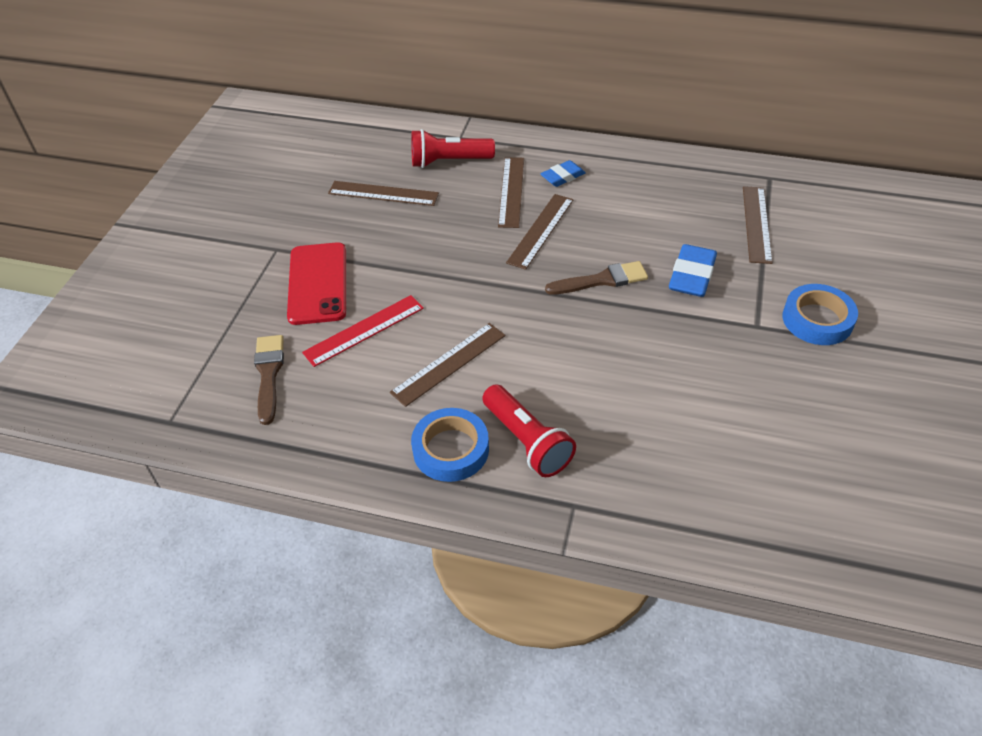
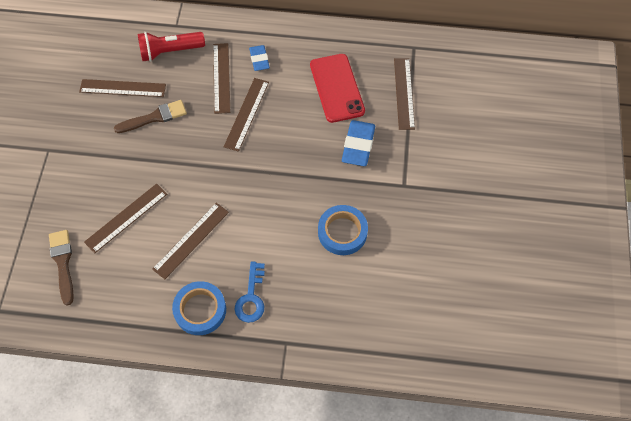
camera: 10 degrees left, 15 degrees up
red phone [287,242,346,325] -> red phone moved to [310,54,365,123]
red ruler [302,295,424,367] -> brown ruler [84,184,167,254]
red flashlight [482,384,576,477] -> blue key [235,261,265,323]
blue eraser [540,160,585,187] -> blue eraser turned 60 degrees counterclockwise [249,45,270,71]
brown brush [545,261,648,295] -> brown brush moved to [114,100,187,133]
blue tape [783,284,858,345] -> blue tape moved to [318,205,368,255]

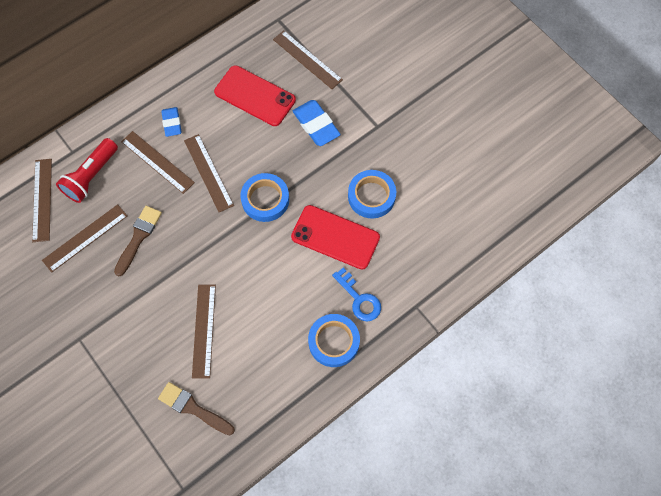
camera: 45 degrees left, 5 degrees up
brown ruler [152,203,229,279] -> brown ruler moved to [32,159,52,242]
blue eraser [249,45,270,71] -> blue eraser turned 45 degrees clockwise [161,107,182,137]
none -> blue tape [241,173,289,222]
none -> red phone [291,205,380,269]

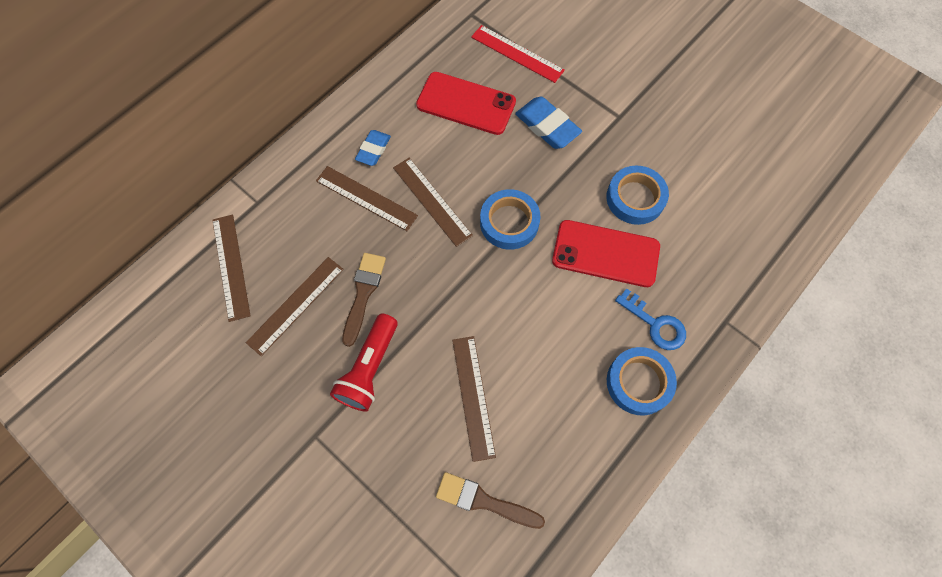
camera: 10 degrees left, 0 degrees up
red flashlight [56,138,118,203] -> red flashlight moved to [330,314,398,412]
blue eraser [161,107,182,137] -> blue eraser turned 45 degrees clockwise [355,130,391,166]
brown ruler [273,30,343,89] -> red ruler [471,25,565,83]

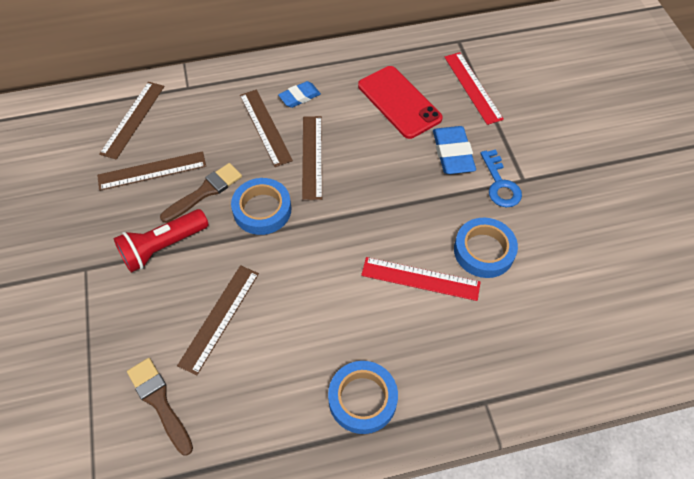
camera: 35 degrees right, 10 degrees down
blue tape [480,189,540,250] -> blue tape moved to [231,178,291,235]
red phone [552,220,660,287] -> red ruler [361,257,481,301]
blue key [615,288,686,350] -> blue key moved to [480,149,522,207]

